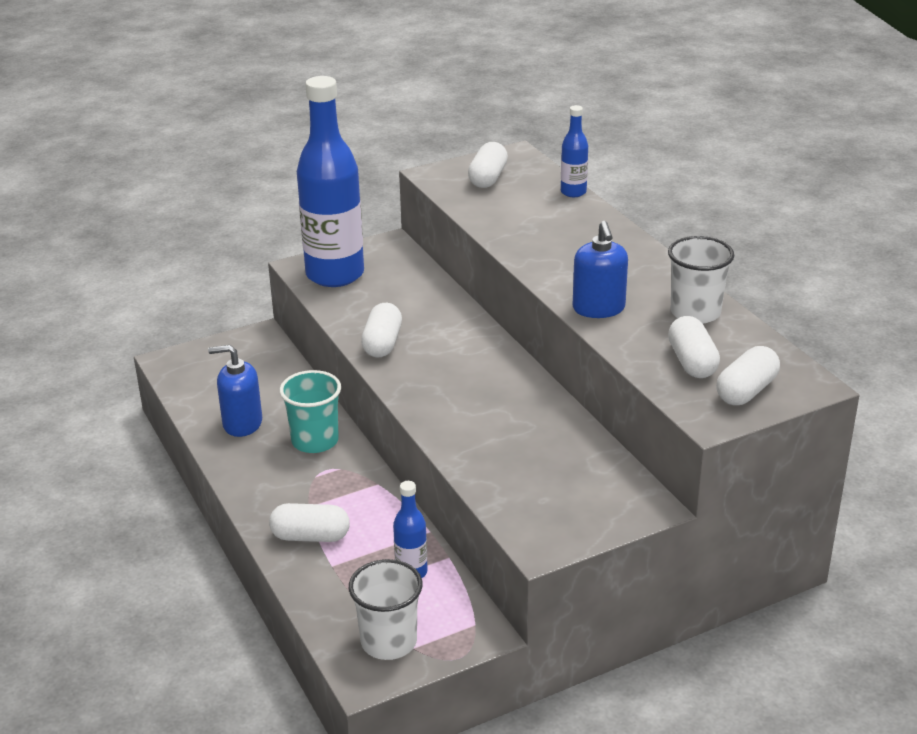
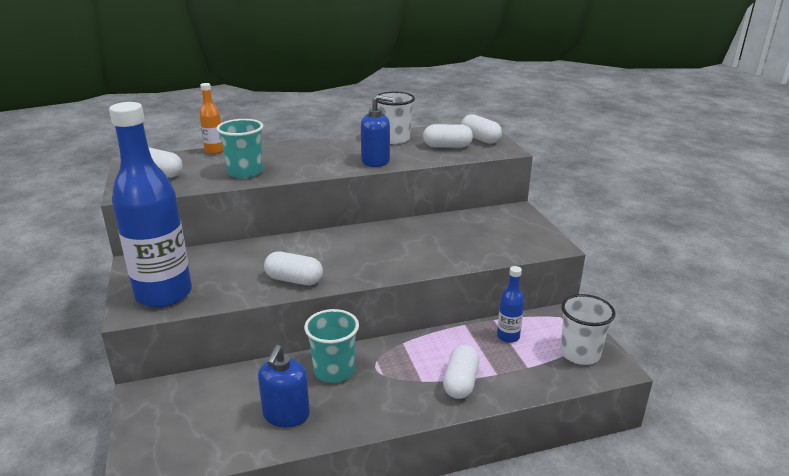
camera: 80 degrees left, 5 degrees down
blue bottle [561,105,588,197] -> orange bottle [199,83,223,154]
none -> turquoise cup [216,119,263,179]

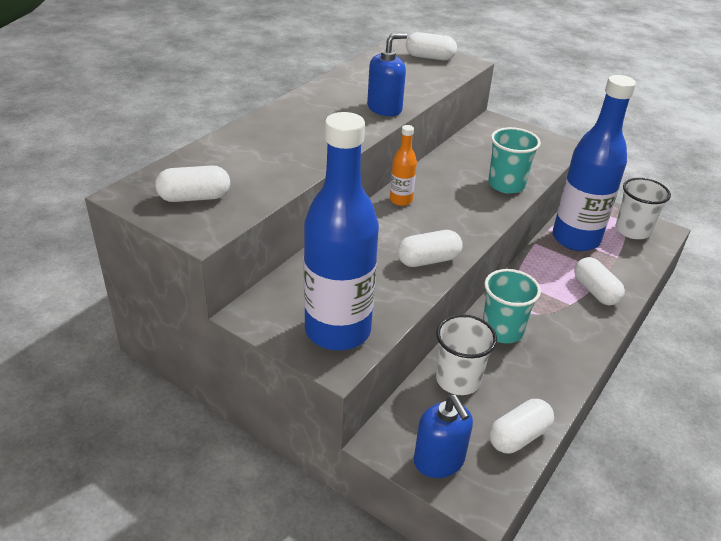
camera: 40 degrees left, 10 degrees up
orange bottle [199,83,223,154] -> orange bottle moved to [390,125,417,206]
turquoise cup [216,119,263,179] -> turquoise cup moved to [488,127,541,194]
blue soap dispenser [258,345,310,427] -> blue soap dispenser moved to [414,395,473,478]
white cup [375,92,415,144] -> white cup moved to [436,314,497,395]
white capsule [423,124,473,148] -> white capsule moved to [489,399,554,453]
blue bottle [497,266,524,343] -> blue bottle [553,75,636,251], size x2.27

